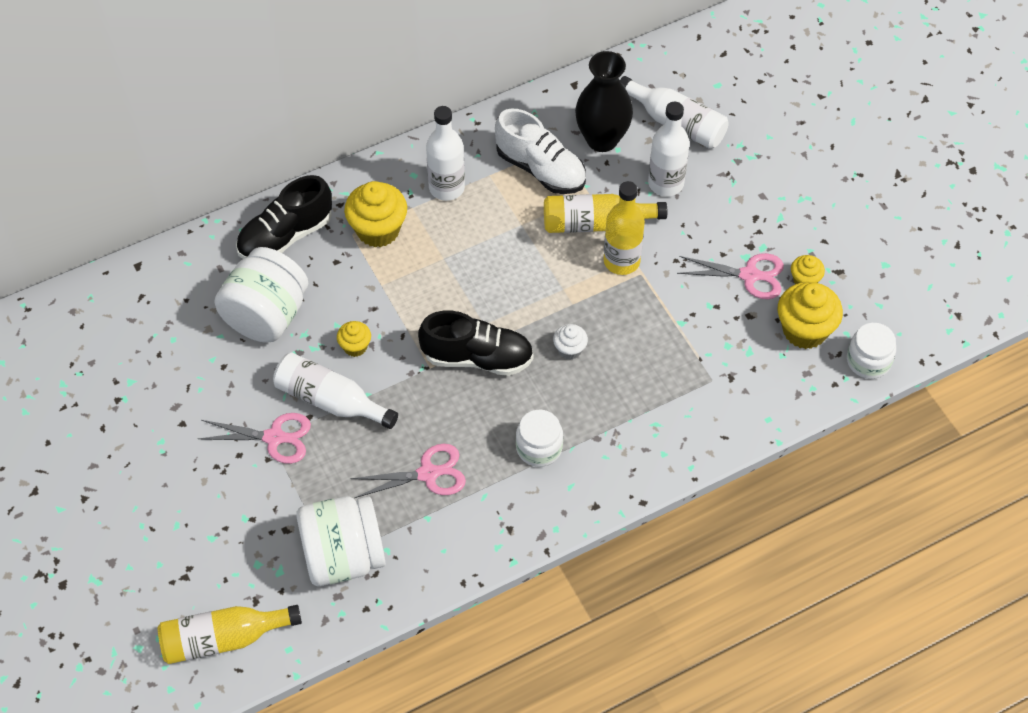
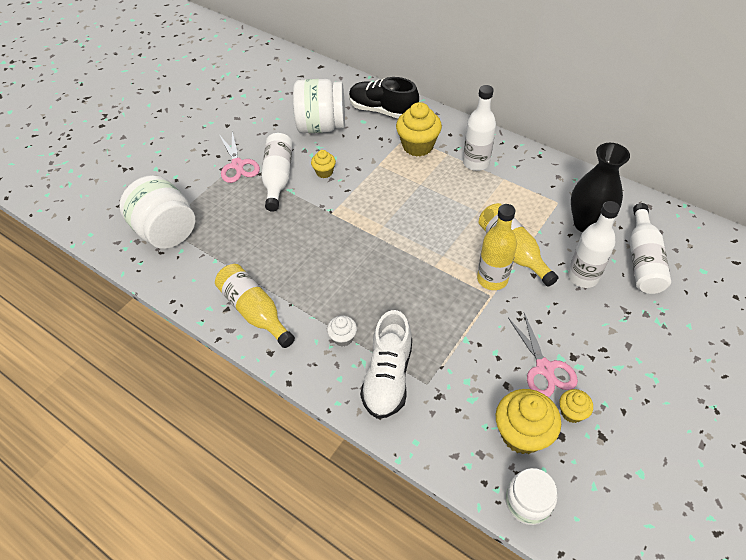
camera: 65 degrees right, 5 degrees down
yellow bottle [158,605,302,664] -> yellow bottle moved to [215,264,295,348]
pink scissors [350,444,466,498] -> none
black shoe [418,311,534,376] -> none
white shoe [495,109,586,194] -> white shoe moved to [360,310,412,419]
white jar [516,410,563,467] -> none
white cupcake [553,324,588,360] -> white cupcake moved to [327,316,357,347]

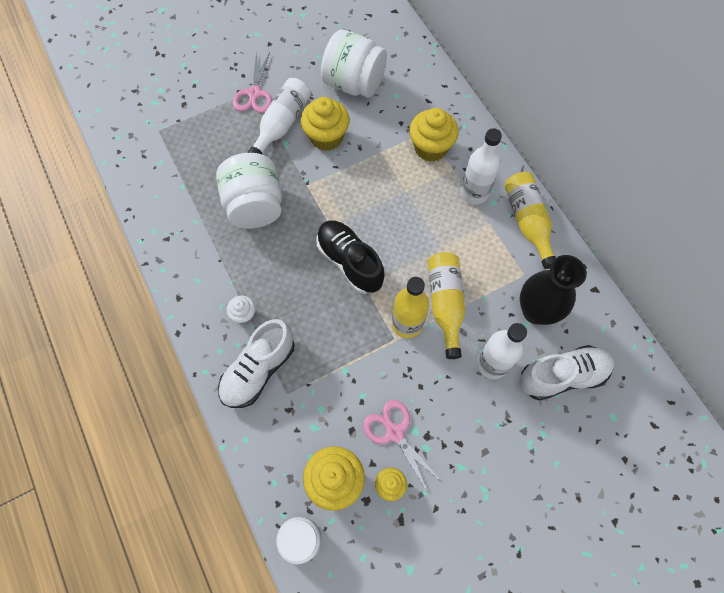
camera: 25 degrees right, 15 degrees up
white jar [119,175,195,249] -> white jar moved to [216,153,282,229]
yellow bottle [215,264,295,348] -> yellow bottle moved to [504,172,556,269]
yellow cupcake [311,150,336,178] -> yellow cupcake [301,97,350,151], size x1.88
black shoe [349,77,419,118] -> black shoe moved to [316,221,385,294]
pink scissors [508,313,578,397] -> pink scissors turned 135 degrees clockwise [363,400,443,493]
white bottle [630,203,671,294] -> white shoe [520,345,614,400]

